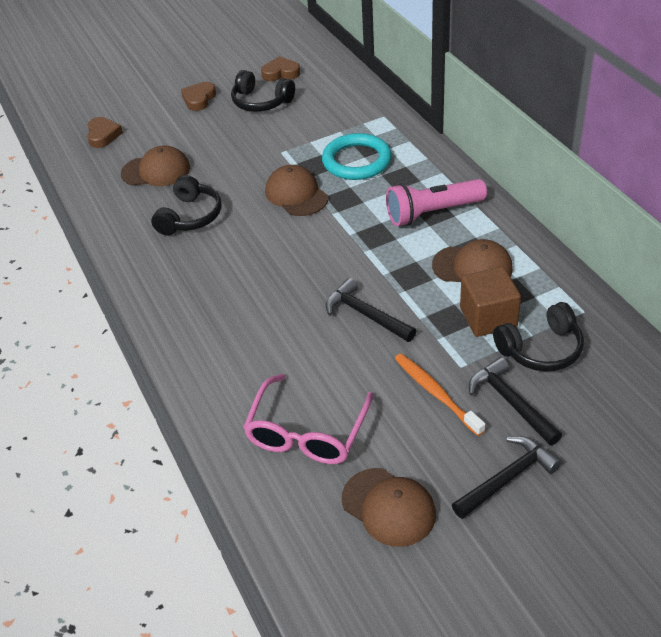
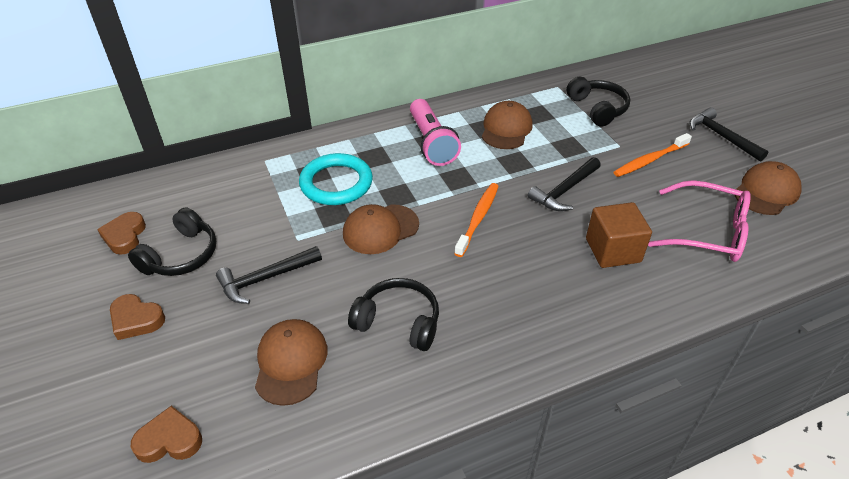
camera: 90 degrees left, 0 degrees up
brown cube [460,267,521,337] -> brown cube moved to [586,202,652,268]
black hammer [469,357,562,445] -> black hammer moved to [216,246,322,304]
none -> orange toothbrush [454,183,499,257]

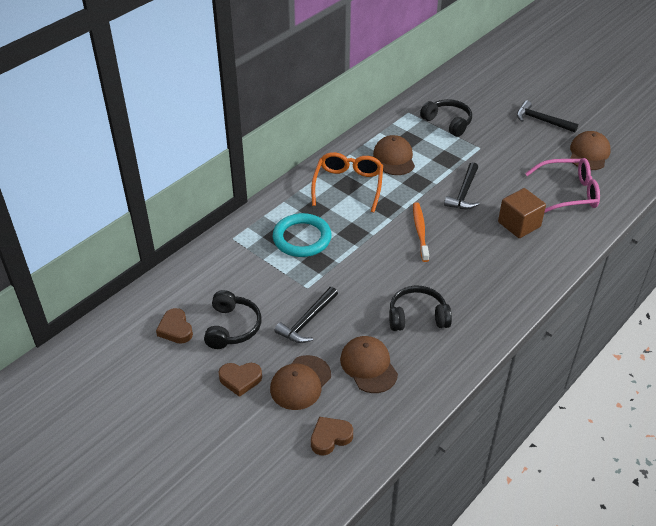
camera: 25 degrees left, 0 degrees up
brown cap [343,204,419,254] -> brown cap moved to [270,355,331,410]
pink flashlight [410,99,461,166] -> orange glasses [311,152,383,213]
orange toothbrush [614,133,692,177] -> none

